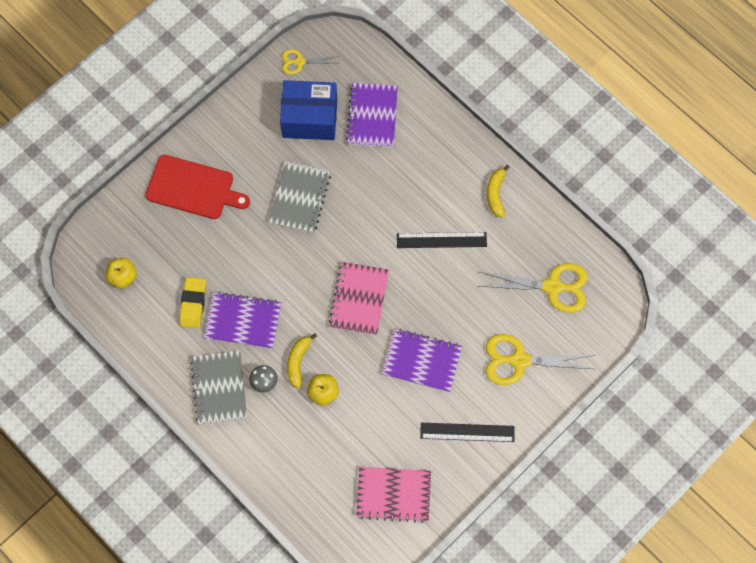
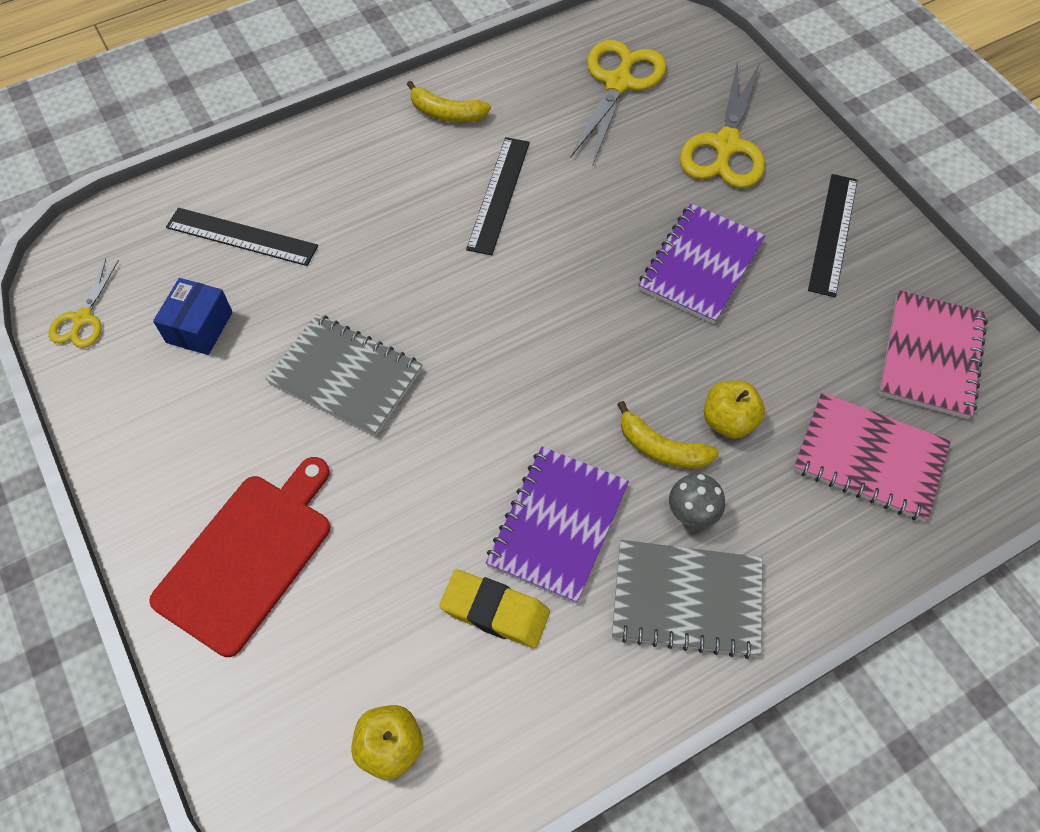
camera: 75 degrees left, 10 degrees down
blue box [280,80,337,140] -> blue box [153,278,233,355], size x0.56
pink notebook [329,262,389,335] -> pink notebook moved to [793,392,951,522]
purple notebook [346,83,398,147] -> black ruler [166,208,318,266]

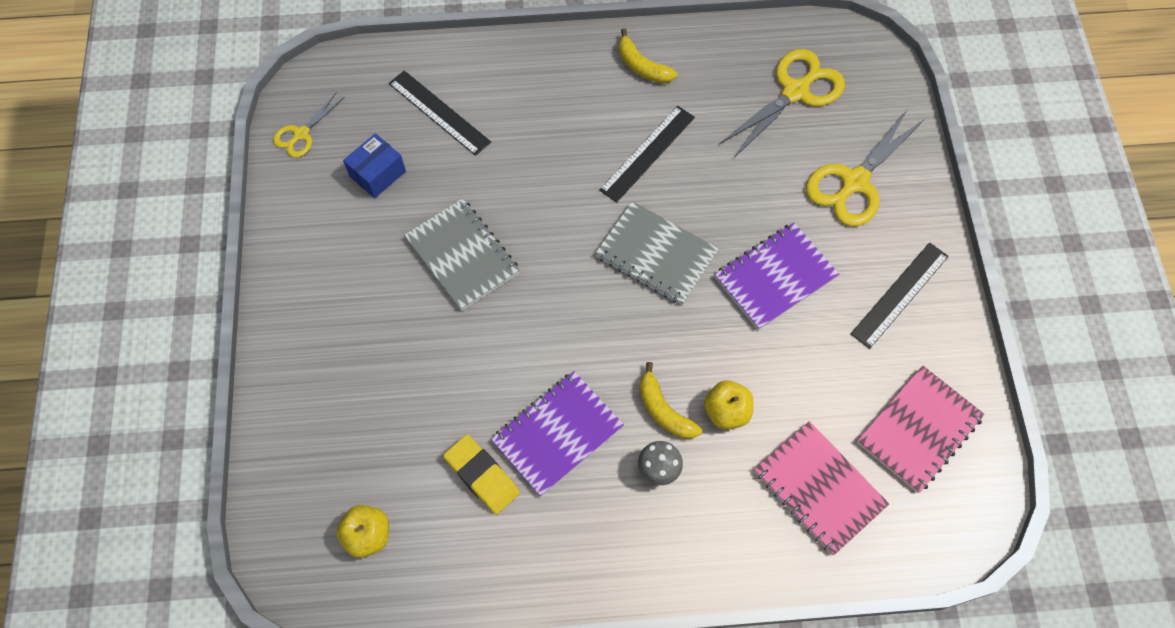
camera: 25 degrees right, 5 degrees up
red cutting board [149,457,330,657] -> none
grey notebook [612,540,762,659] -> grey notebook moved to [595,201,719,305]

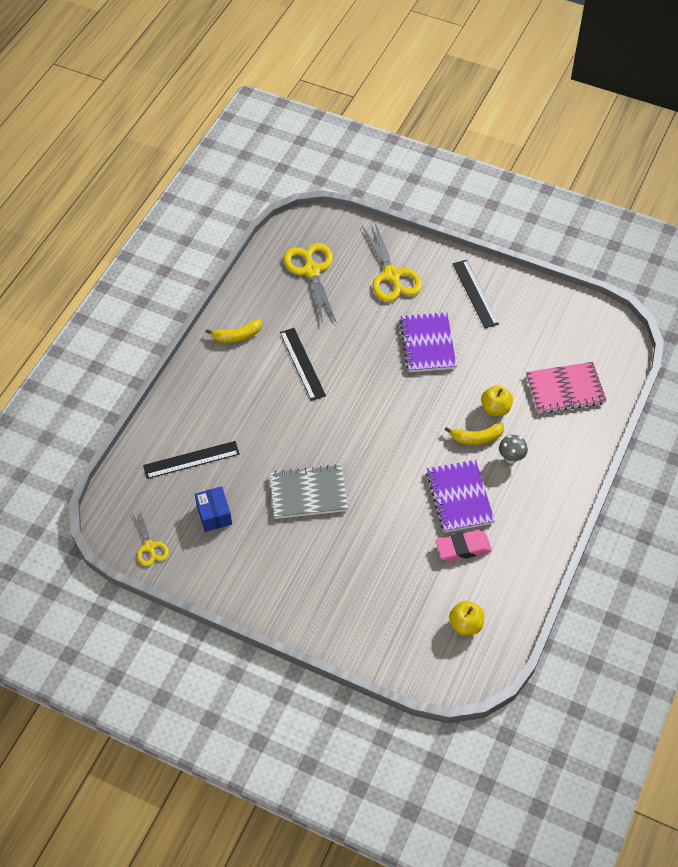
camera: 60 degrees left, 10 degrees down
yellow eraser [443,435,520,514] -> pink eraser [436,530,492,561]
grey notebook [595,201,719,305] -> none
pink notebook [857,366,985,493] -> none

